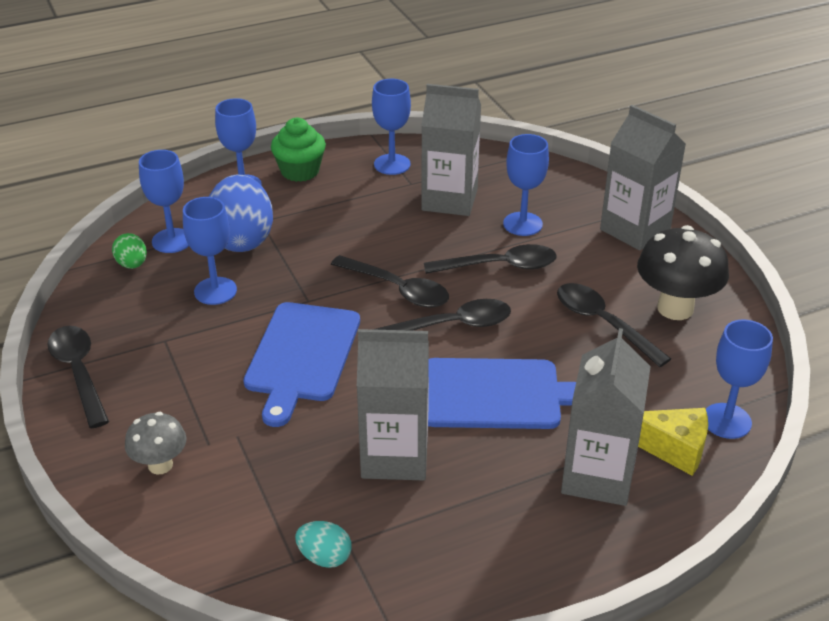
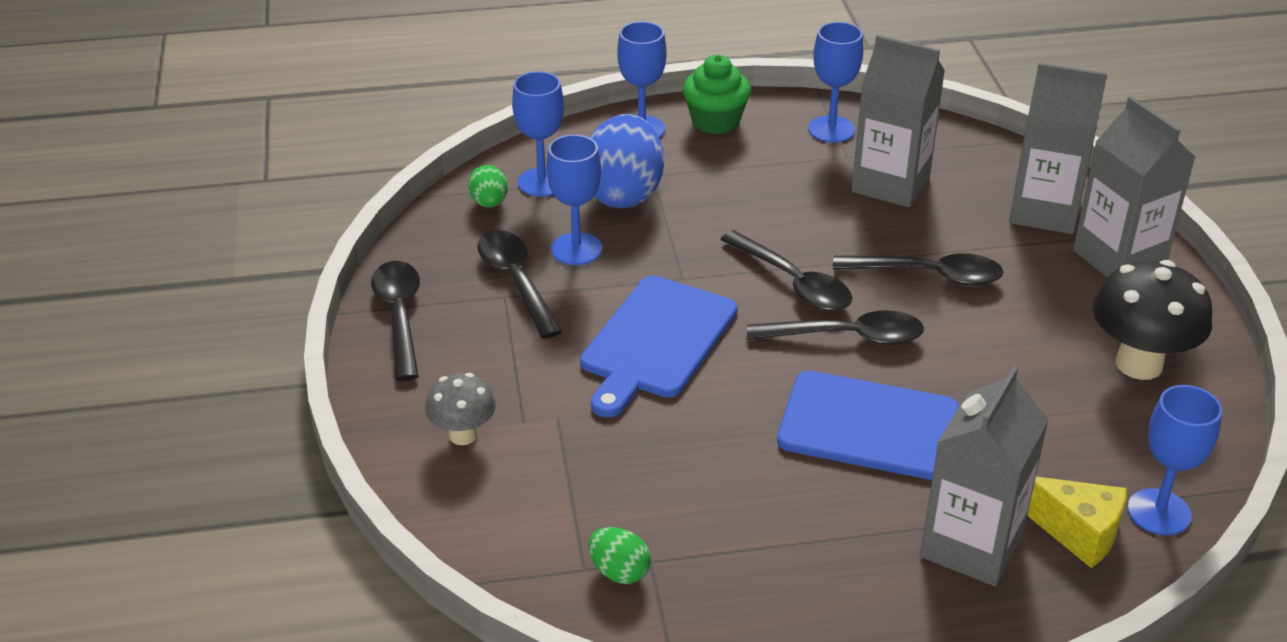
camera: 15 degrees right, 0 degrees up
turquoise egg [295,521,352,568] -> green egg [588,527,651,584]
grey carton [357,329,429,481] -> grey carton moved to [1009,63,1107,234]
blue goblet [503,134,549,236] -> none
black spoon [557,283,671,367] -> black spoon moved to [478,230,562,339]

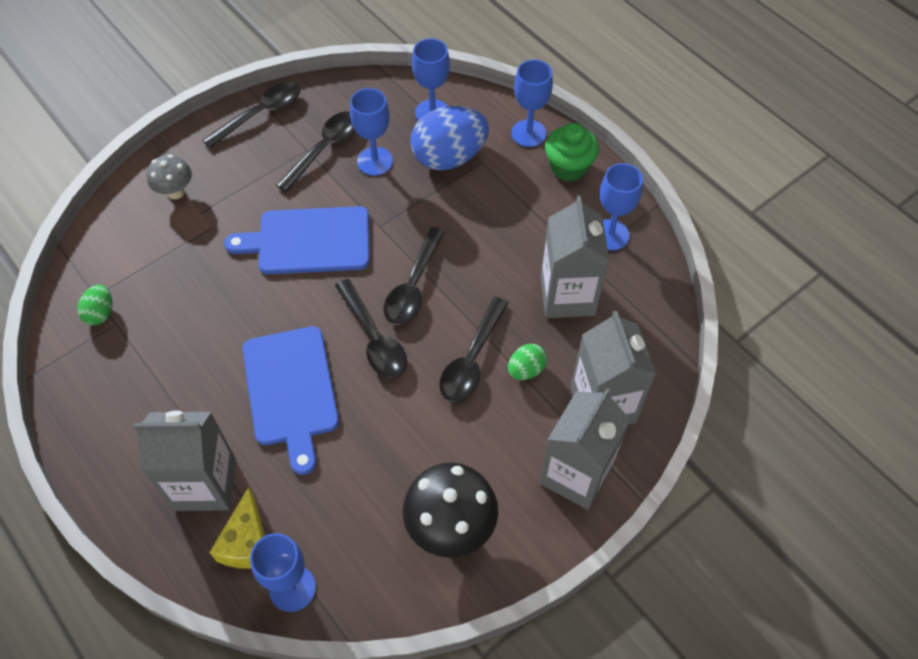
camera: 60 degrees right, 20 degrees up
green egg [468,165,508,208] -> green egg moved to [508,344,547,380]
black spoon [833,253,1003,286] -> black spoon turned 45 degrees clockwise [439,297,508,402]

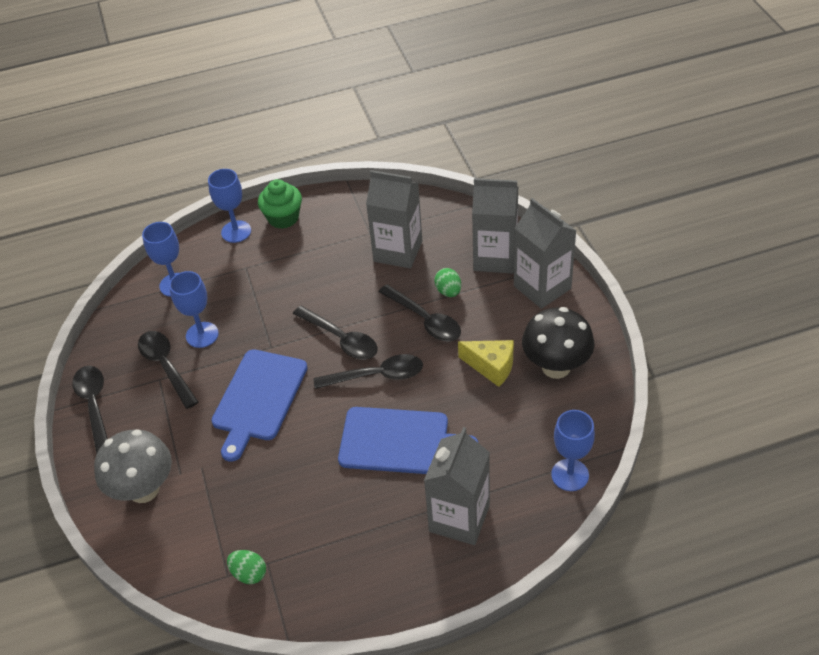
camera: 65 degrees left, 10 degrees down
grey mushroom [146,154,192,199] -> grey mushroom [94,429,172,503], size x1.71
yellow cheese [209,487,265,569] -> yellow cheese moved to [458,340,514,387]
blue egg [411,106,489,170] -> none
blue goblet [600,163,643,251] -> none

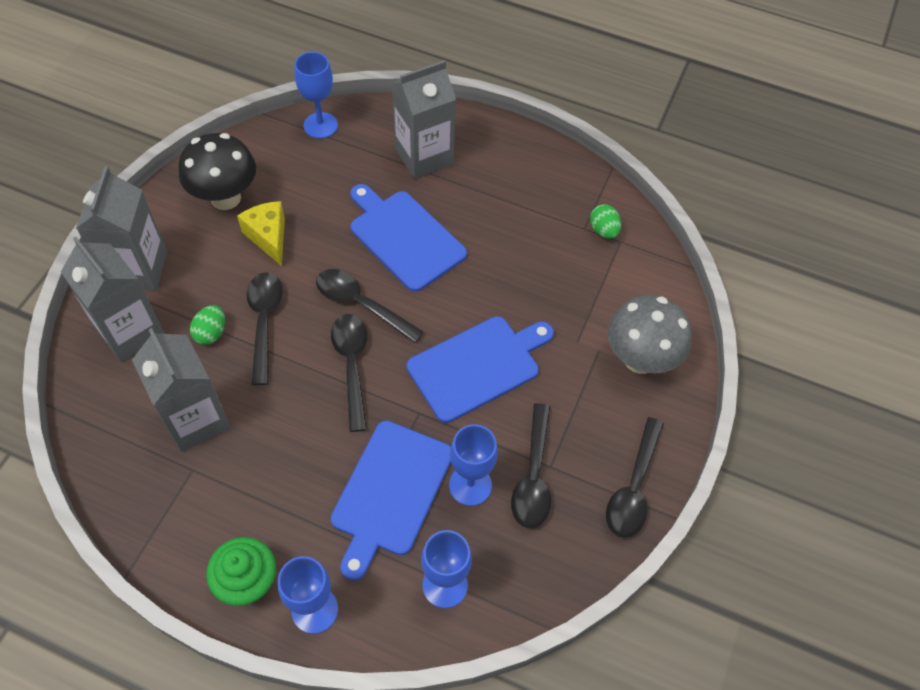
camera: 145 degrees left, 10 degrees up
none -> blue cutting board [331,420,451,581]

